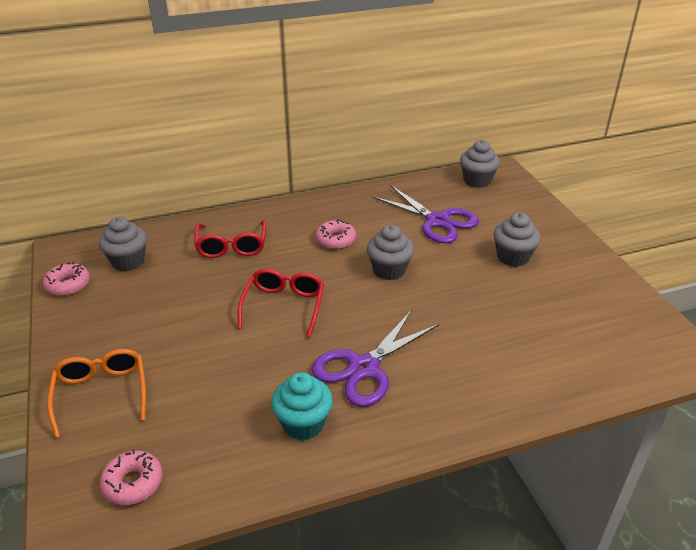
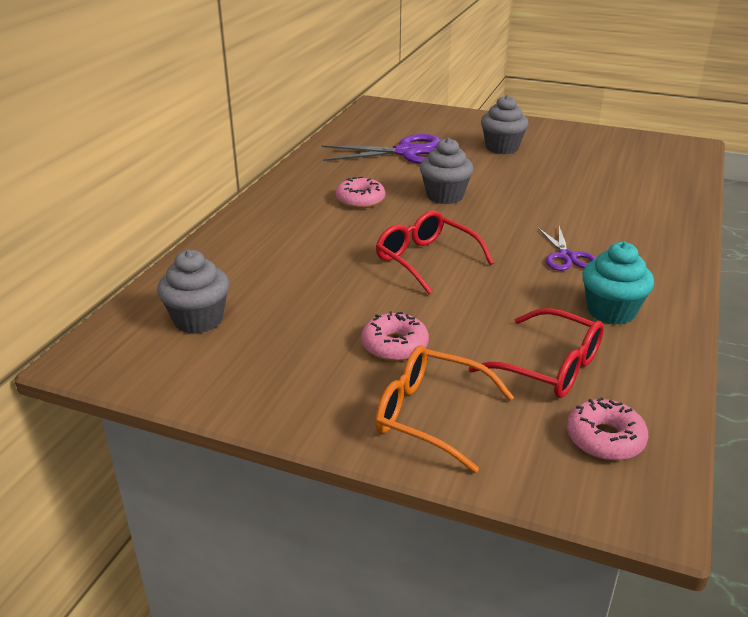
camera: 50 degrees left, 5 degrees down
pink donut [43,262,90,296] -> pink donut moved to [361,311,429,361]
red glasses [194,220,266,258] -> red glasses moved to [469,308,604,398]
purple scissors [312,310,439,407] -> purple scissors [538,226,596,271], size x0.57
grey cupcake [460,140,500,188] -> none

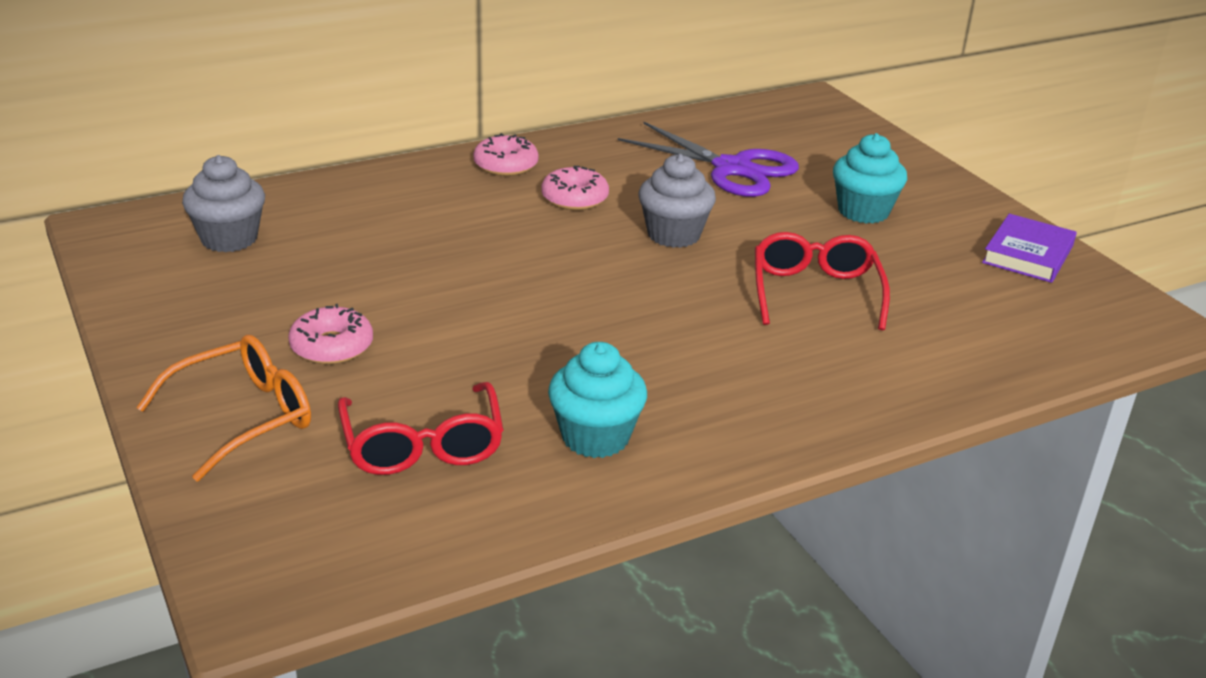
camera: 40 degrees right, 0 degrees up
orange glasses [375,345,514,473] -> orange glasses turned 75 degrees clockwise [136,335,311,481]
red glasses [376,210,494,295] -> red glasses moved to [755,232,890,330]
grey cupcake [481,95,529,154] -> turquoise cupcake [833,133,907,224]
purple scissors [538,226,596,271] -> none
pink donut [566,397,648,460] -> pink donut moved to [473,133,539,176]
none -> purple book [982,214,1077,283]

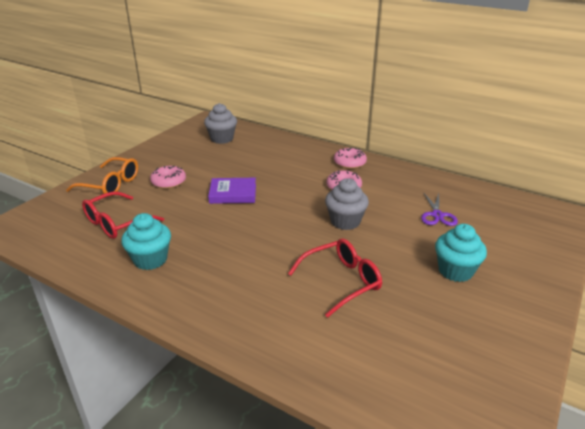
camera: 60 degrees right, 0 degrees up
purple scissors [618,122,799,197] -> purple scissors [421,193,458,226], size x0.57
purple book [982,214,1077,283] -> purple book moved to [208,178,256,204]

